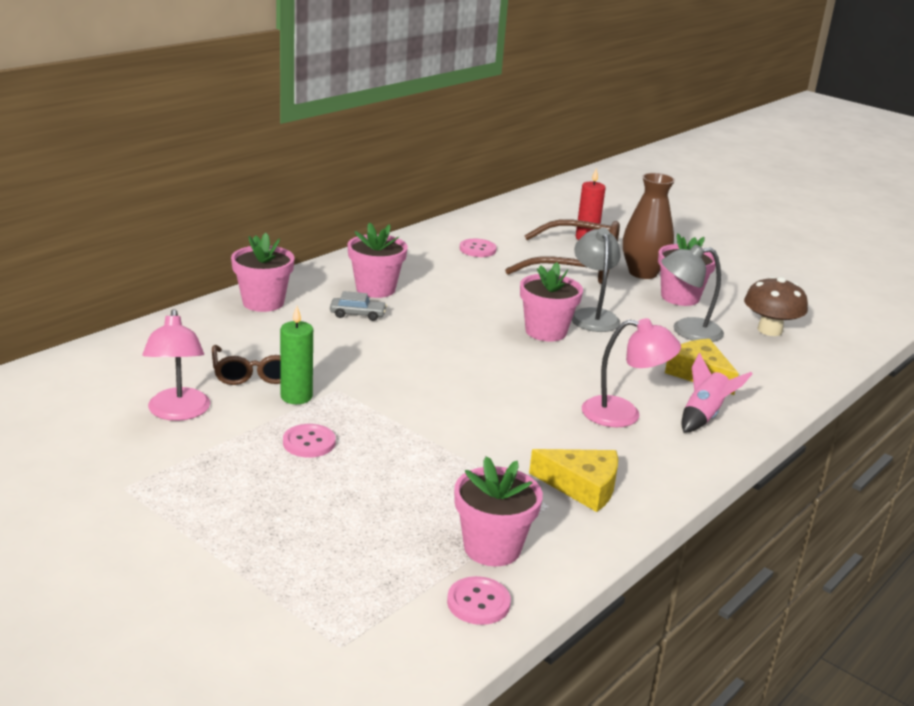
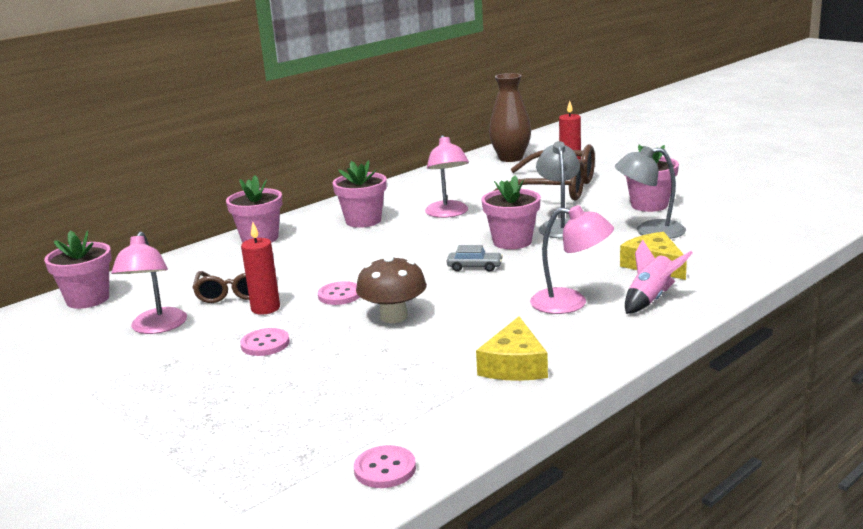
camera: 10 degrees right, 5 degrees down
green candle [280,306,313,404] -> red candle [241,222,280,315]
grey car [330,291,387,321] -> grey car moved to [447,245,503,271]
pink flower pot [454,456,543,567] -> pink flower pot moved to [44,230,112,309]
pink button [460,239,497,257] -> pink button moved to [318,281,360,305]
yellow cheese [529,449,618,512] -> yellow cheese turned 75 degrees clockwise [476,316,548,381]
brown vase [623,173,675,279] -> brown vase moved to [489,73,531,162]
brown mushroom [744,276,808,336] -> brown mushroom moved to [356,256,427,323]
none -> pink lamp [425,135,469,218]

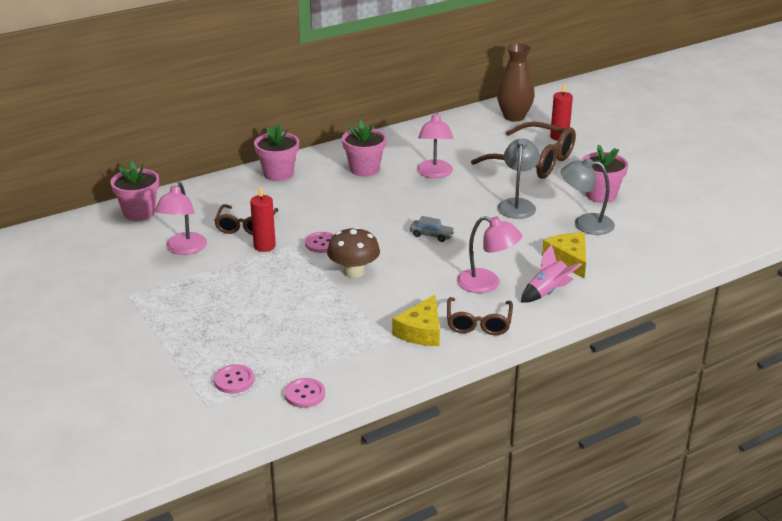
camera: 10 degrees right, 10 degrees up
pink button [240,328,290,356] -> pink button moved to [214,364,254,393]
pink flower pot [481,176,541,249] -> none
none -> brown glasses [447,297,513,335]

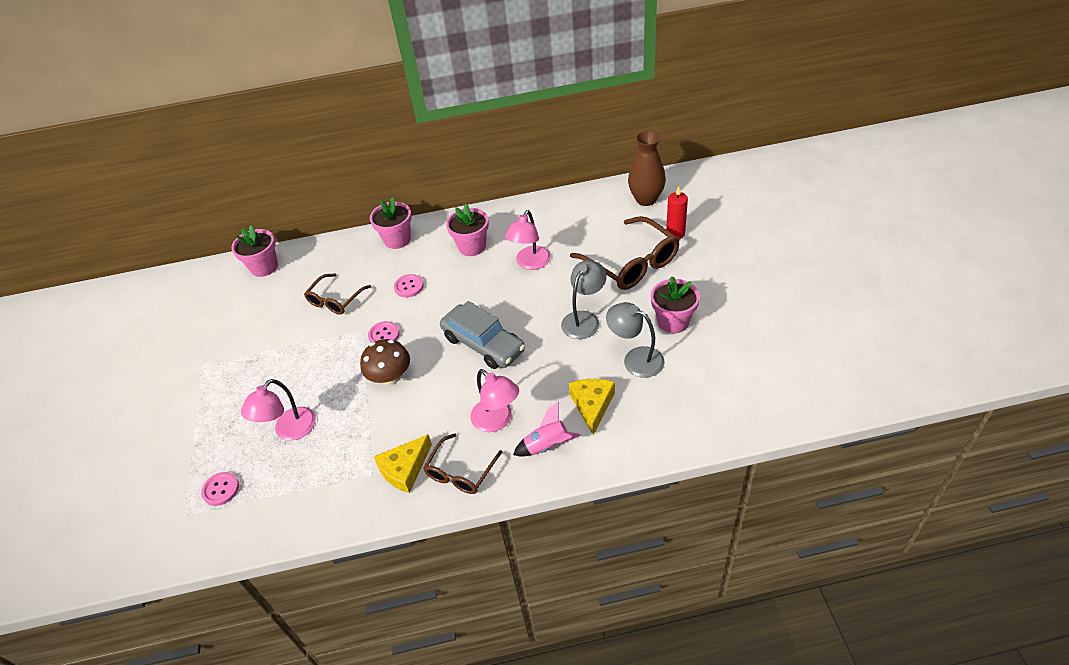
camera: 25 degrees right, 15 degrees up
pink lamp [155,182,207,255] -> pink lamp moved to [241,379,316,440]
red candle [250,185,276,252] -> none
pink button [285,378,325,408] -> pink button moved to [394,274,424,297]
grey car [410,216,455,242] -> grey car [440,301,525,369], size x2.20

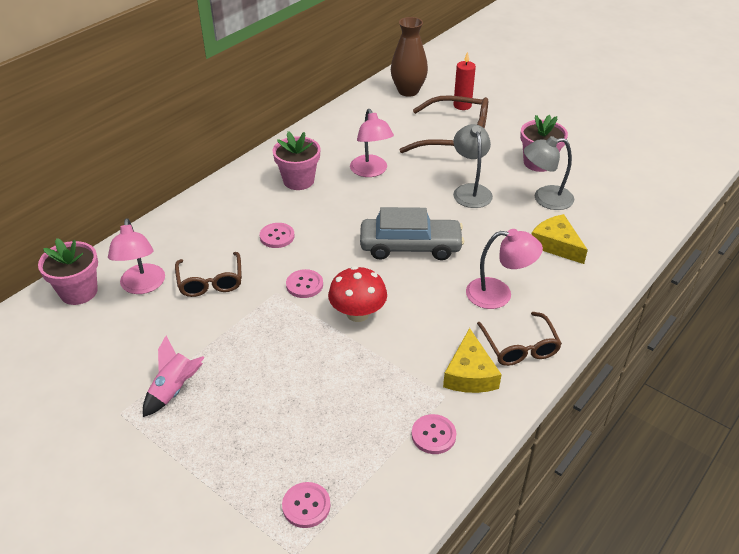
camera: 45 degrees left, 5 degrees down
pink lamp [241,379,316,440] -> pink lamp moved to [108,218,165,294]
brown mushroom [360,339,410,385] -> red mushroom [328,266,387,322]
pink flower pot [370,197,412,249] -> none
pink rocket [513,402,580,457] -> pink rocket moved to [143,336,204,417]
none -> pink button [412,414,456,454]

